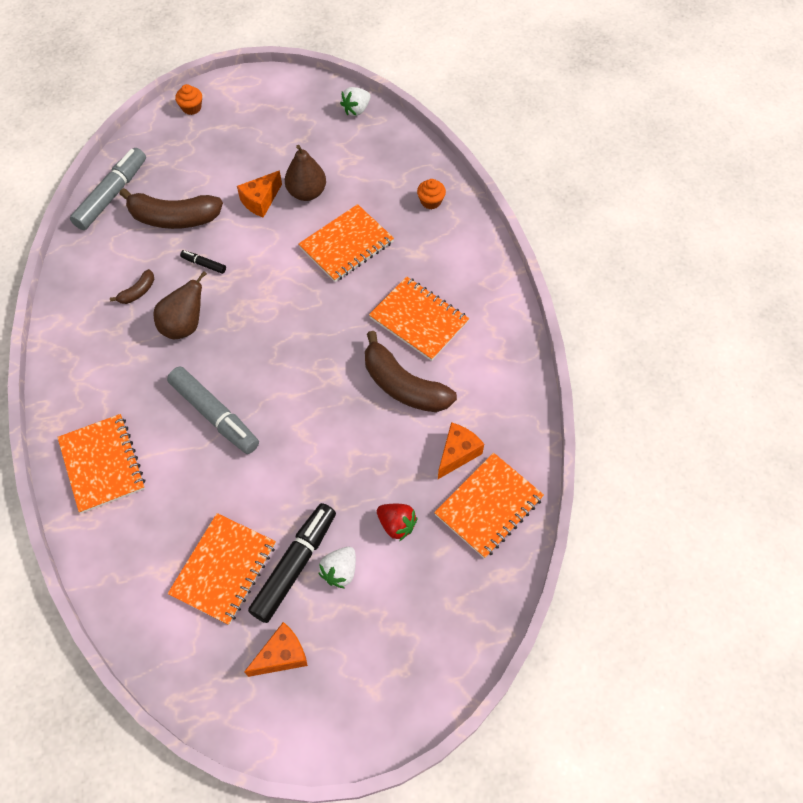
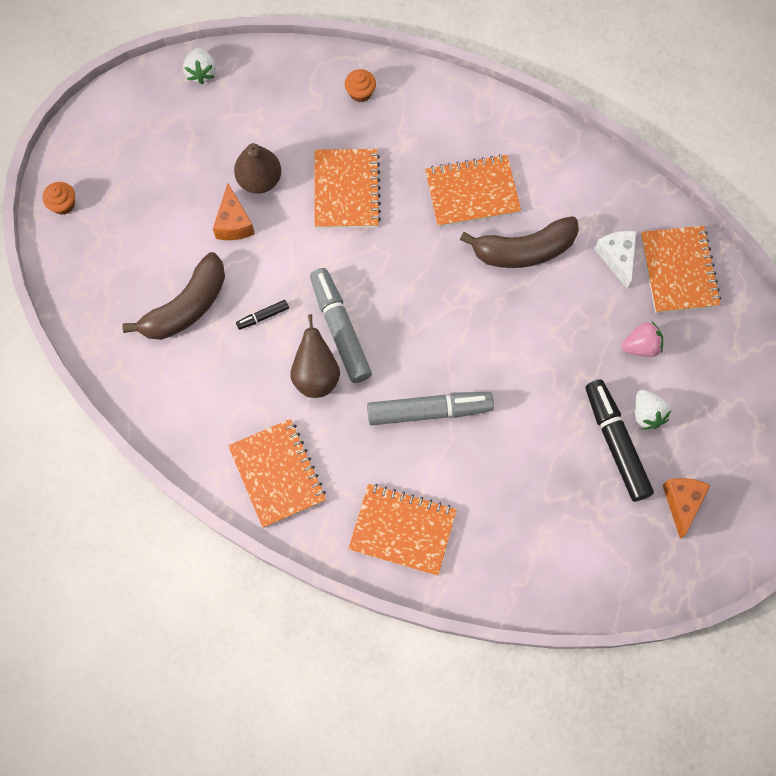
camera: 50 degrees left, 10 degrees up
grey marker [70,148,146,230] -> grey marker moved to [310,268,372,383]
brown banana [110,269,154,304] -> none
orange notebook [168,513,276,625] -> orange notebook moved to [228,419,326,528]
red strawberry [377,504,417,541] -> pink strawberry [622,322,663,357]
orange cheese [438,422,484,479] -> white cheese [594,231,637,289]

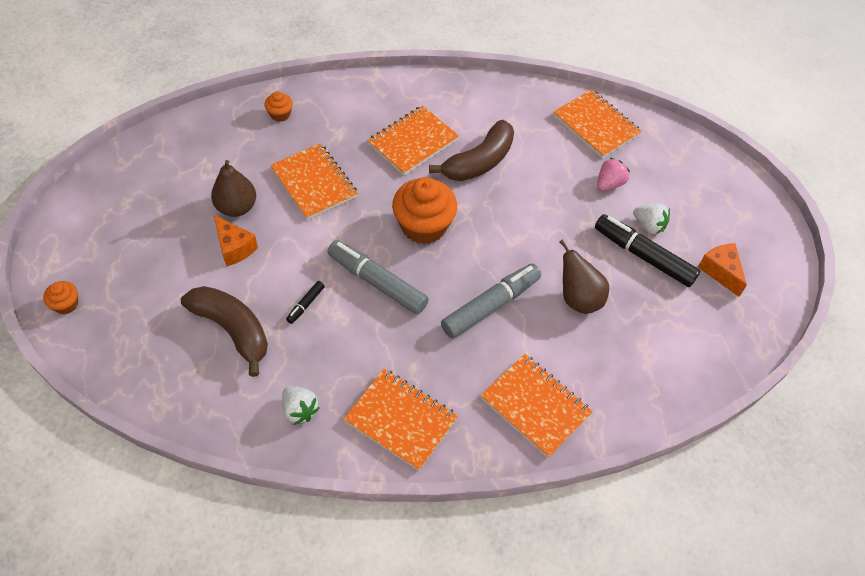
camera: 35 degrees left, 15 degrees down
brown banana [122,252,225,340] -> brown banana turned 60 degrees counterclockwise [181,286,268,377]
white strawberry [183,47,216,84] -> white strawberry moved to [282,386,320,425]
brown pear [290,314,340,398] -> brown pear moved to [560,239,609,314]
orange notebook [348,484,457,576] -> orange notebook turned 60 degrees clockwise [481,354,593,458]
white cheese [594,231,637,289] -> none
none -> orange cupcake [392,177,457,244]

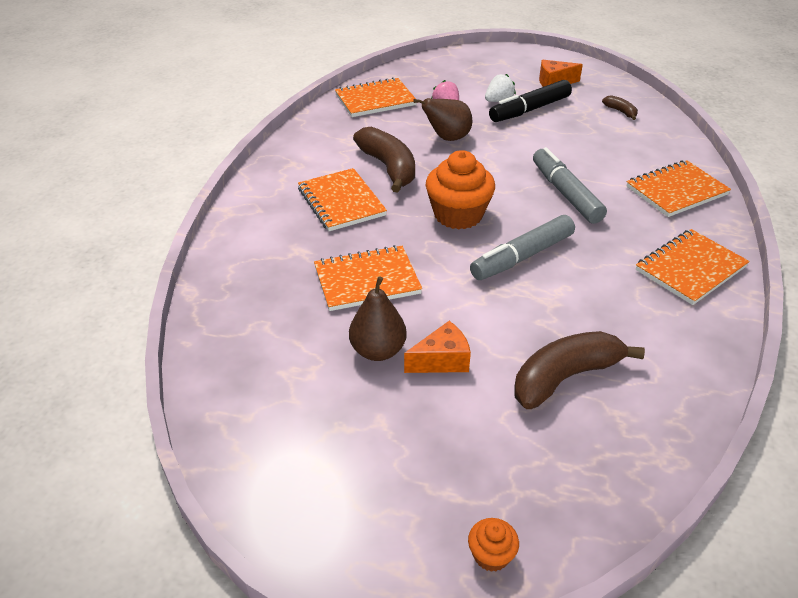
camera: 70 degrees left, 15 degrees down
orange cupcake [265,91,293,122] -> none
white strawberry [282,386,320,425] -> none
black marker [286,281,325,324] -> none
brown pear [560,239,609,314] -> brown pear moved to [413,98,472,141]
none -> brown banana [602,95,638,120]

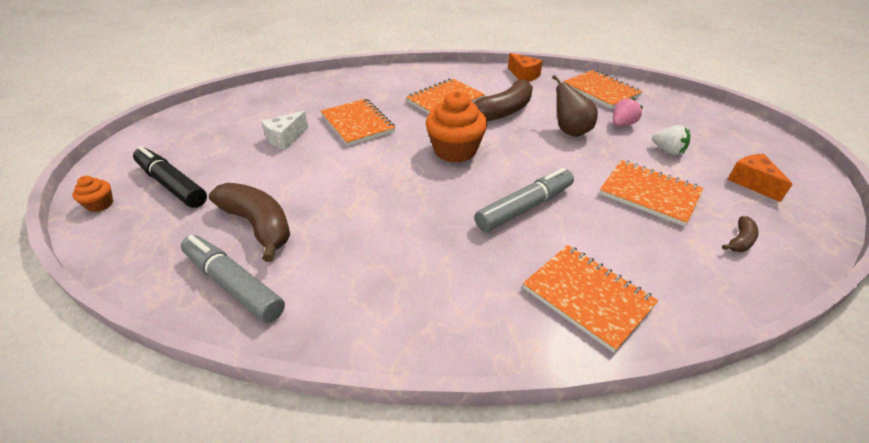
camera: 75 degrees right, 0 degrees up
brown pear [349,276,407,361] -> white cheese [261,111,308,150]
orange cheese [404,321,471,373] -> orange cheese moved to [508,53,543,82]
grey marker [470,215,575,280] -> grey marker moved to [181,235,285,323]
black marker [489,80,572,122] -> black marker moved to [133,146,207,208]
orange notebook [636,229,750,305] -> orange notebook moved to [599,160,704,226]

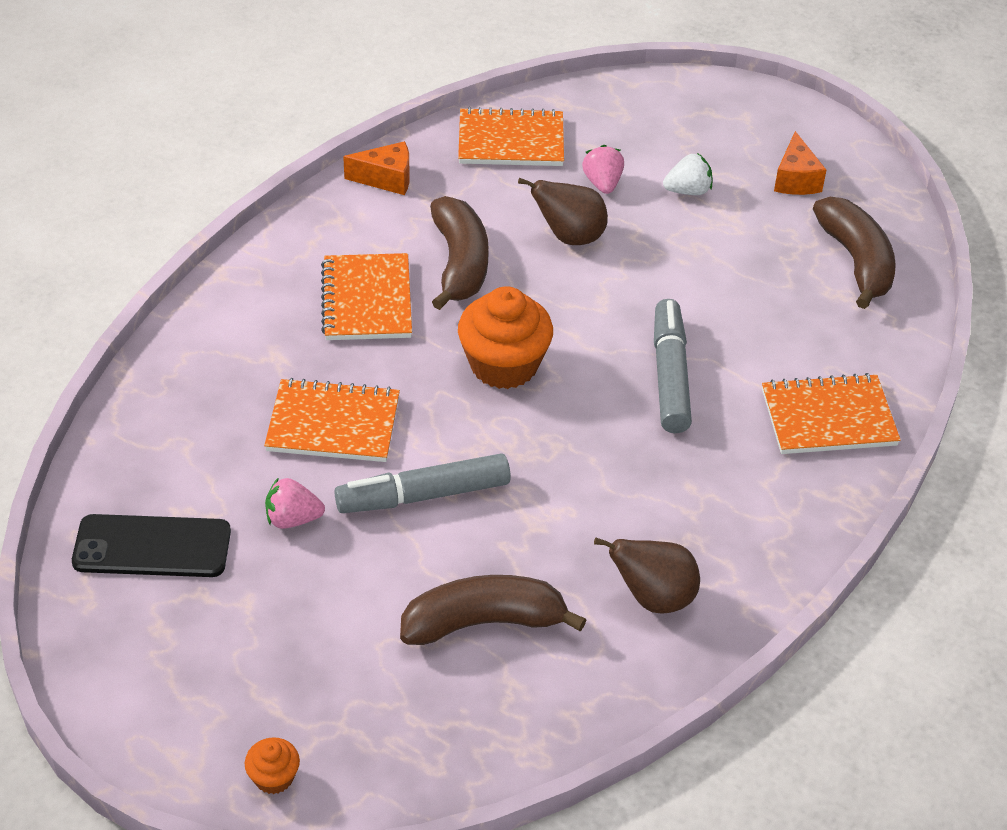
camera: 55 degrees left, 5 degrees up
black marker [133,146,207,208] -> none
grey marker [181,235,285,323] -> grey marker moved to [334,453,511,513]
white cheese [261,111,308,150] -> pink strawberry [265,477,325,529]
orange notebook [599,160,704,226] -> none
brown banana [722,216,759,252] -> brown banana [813,197,896,309], size x2.14
orange cheese [727,154,793,202] -> orange cheese turned 105 degrees counterclockwise [774,131,826,195]
none -> black phone [72,514,231,577]
none -> brown pear [594,538,700,614]

